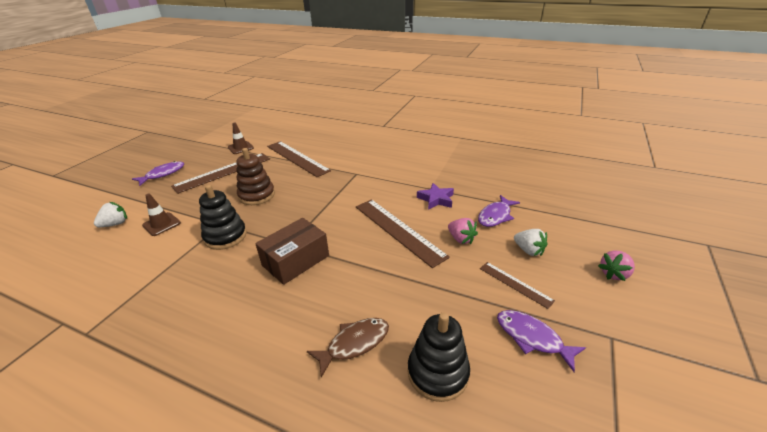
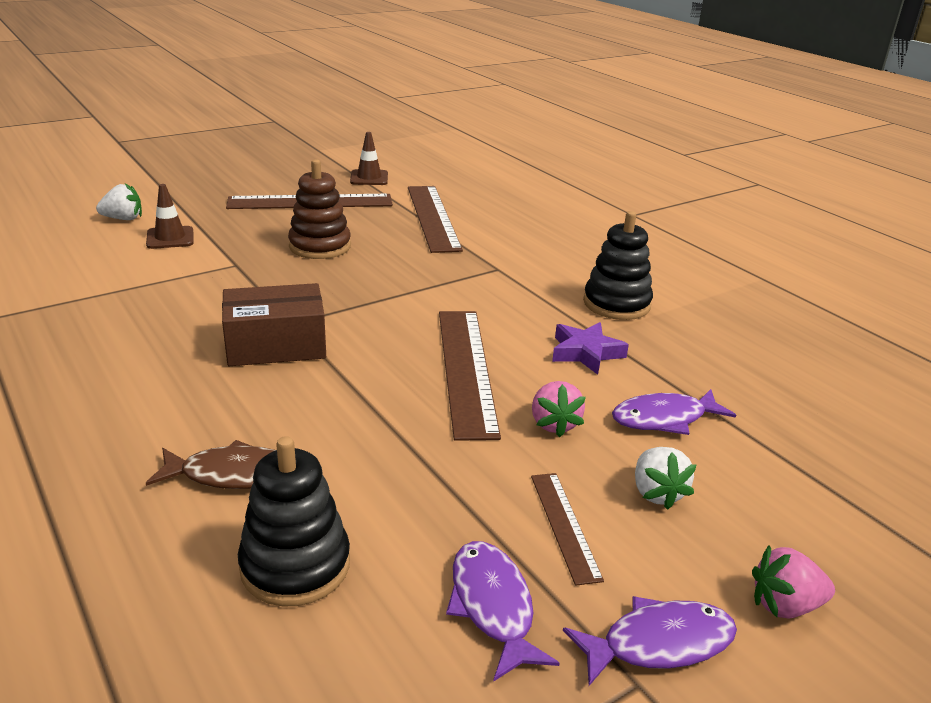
camera: 30 degrees right, 5 degrees down
purple fish [132,161,184,186] -> purple fish moved to [563,596,737,686]
black stacking toy [199,185,247,250] -> black stacking toy moved to [583,211,653,320]

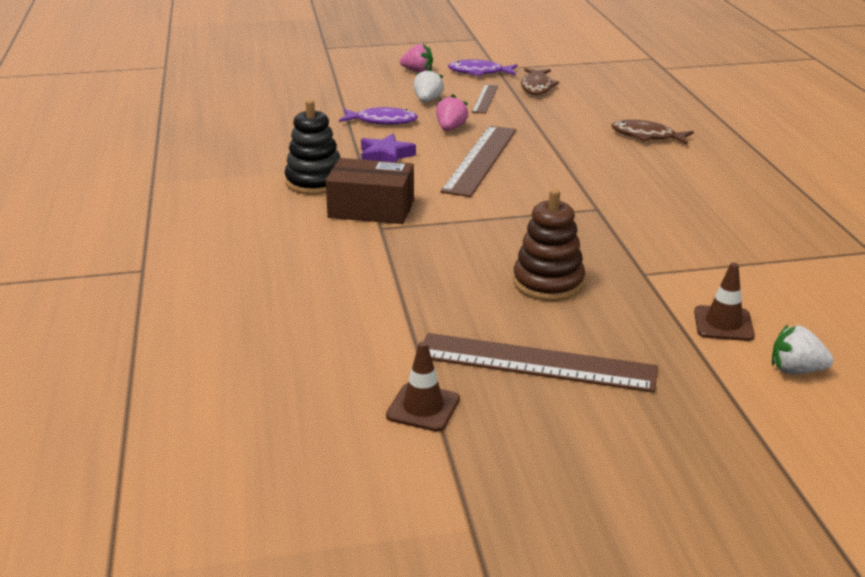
camera: 155 degrees left, 0 degrees up
brown box [222,283,326,366] -> brown box moved to [325,158,414,224]
black stacking toy [238,436,350,607] -> none
brown ruler [408,186,463,253] -> none
purple fish [446,541,560,682] -> brown fish [521,68,559,95]

